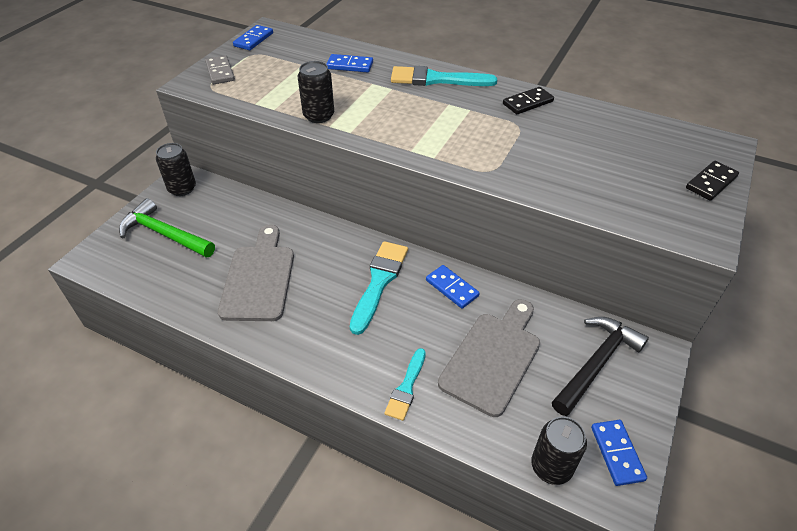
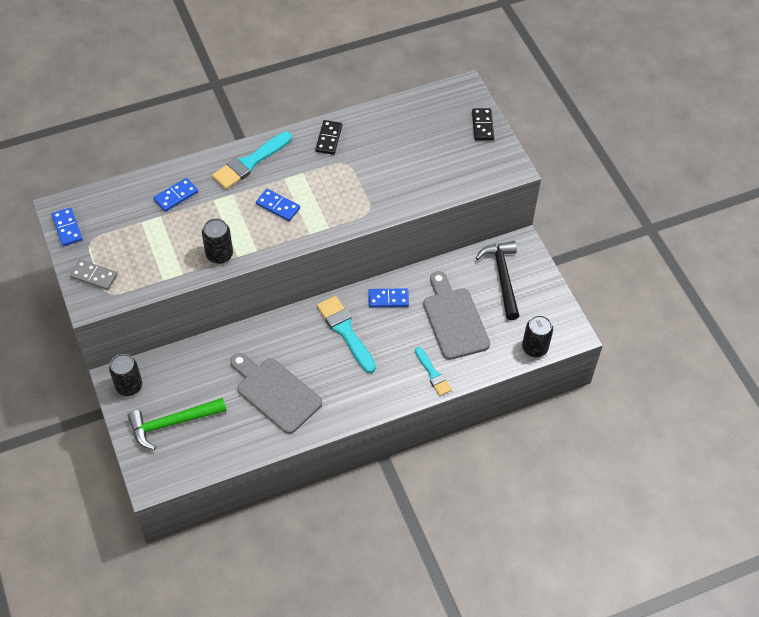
camera: 50 degrees left, 10 degrees up
blue domino [591,420,647,486] -> blue domino moved to [256,189,300,221]

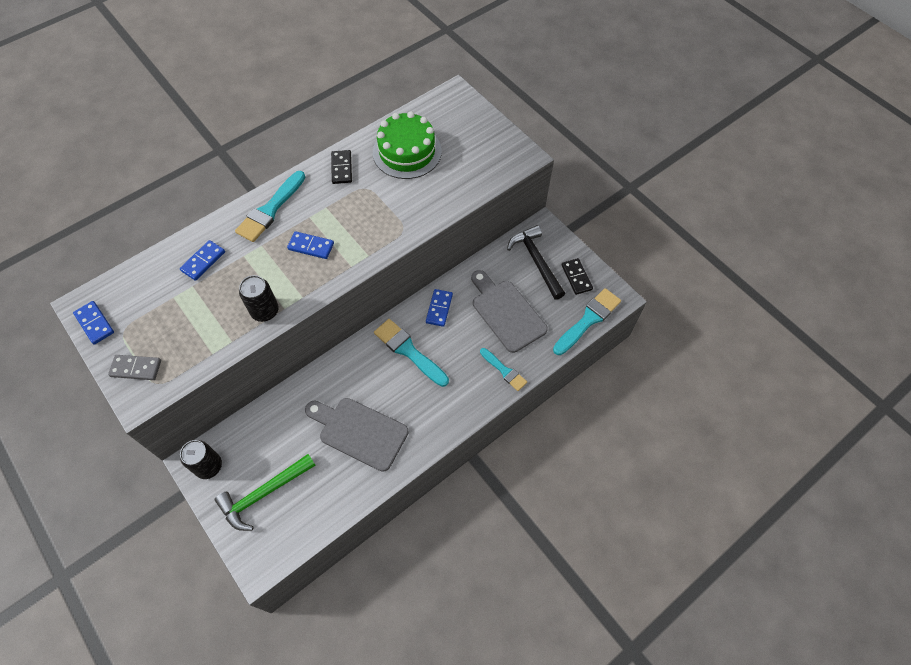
camera: 15 degrees left, 5 degrees up
blue domino [368,288,409,307] -> blue domino turned 60 degrees counterclockwise [426,289,453,327]
black domino [472,108,494,141] -> black domino moved to [562,258,593,295]
black can [522,315,553,357] -> turquoise brush [553,288,621,355]
none -> green cake [373,111,442,179]

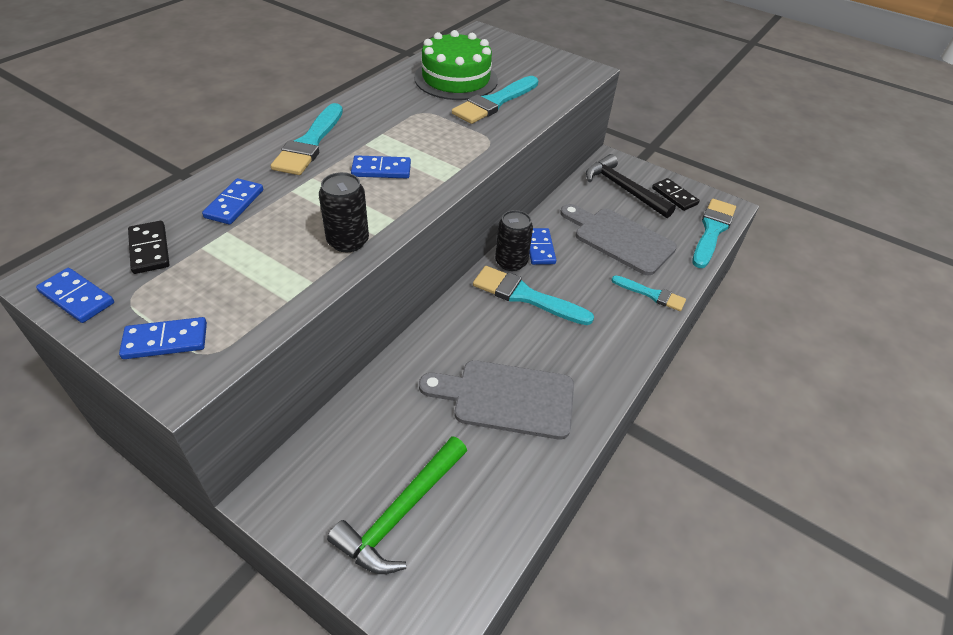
camera: 20 degrees left, 15 degrees down
grey domino [108,355,161,380] -> blue domino [119,317,207,359]
black can [180,440,222,479] -> black can moved to [495,210,533,271]
black domino [331,150,352,184] -> black domino moved to [128,221,169,274]
none -> turquoise brush [452,76,538,124]

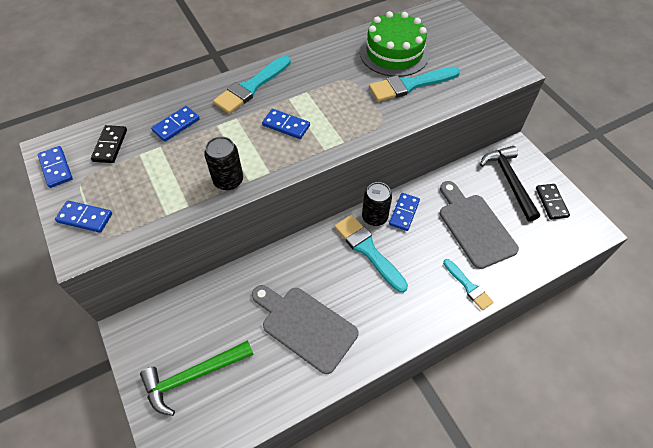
camera: 30 degrees right, 10 degrees up
turquoise brush [692,199,736,268] -> none

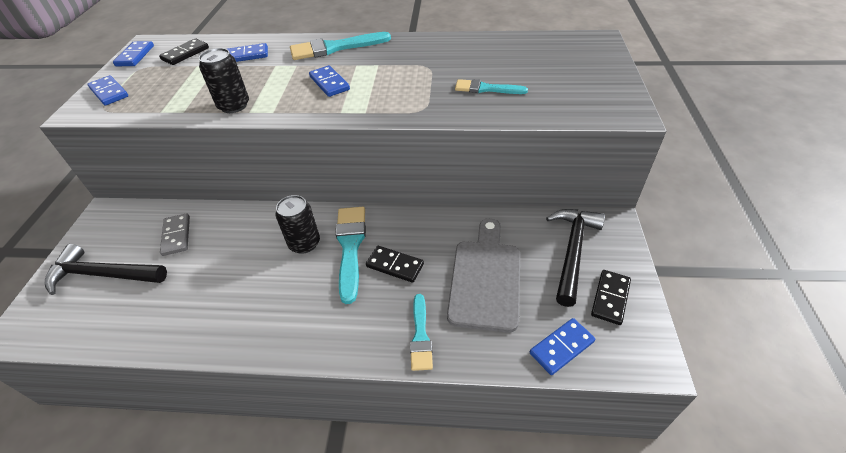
camera: 35 degrees right, 10 degrees down
green hammer [140,340,254,416] -> black hammer [45,244,167,295]
grey cutting board [252,285,358,374] -> none
green cake [360,11,430,77] -> none
black can [362,182,392,226] -> black can moved to [276,195,320,254]
turquoise brush [369,66,460,102] -> turquoise brush [455,79,528,94], size x0.61
blue domino [389,193,420,231] -> blue domino moved to [530,318,595,375]
none -> grey domino [160,213,190,256]
none -> black domino [366,246,424,283]

